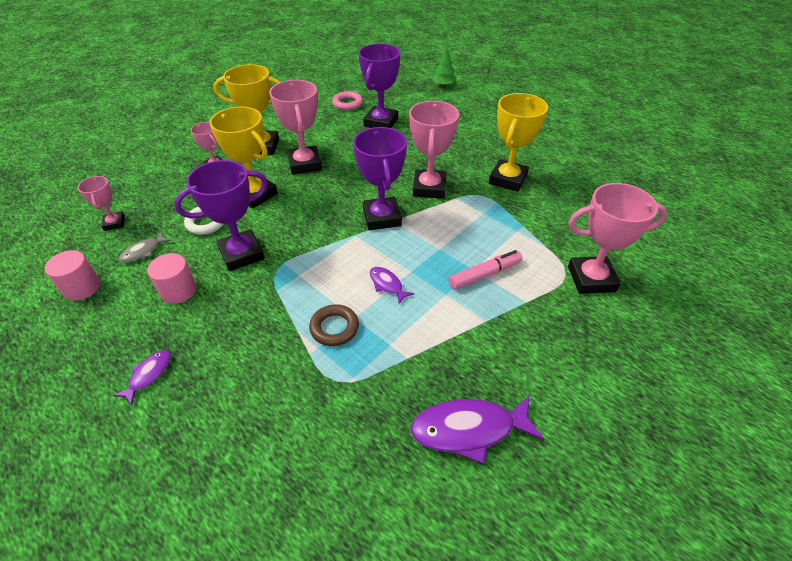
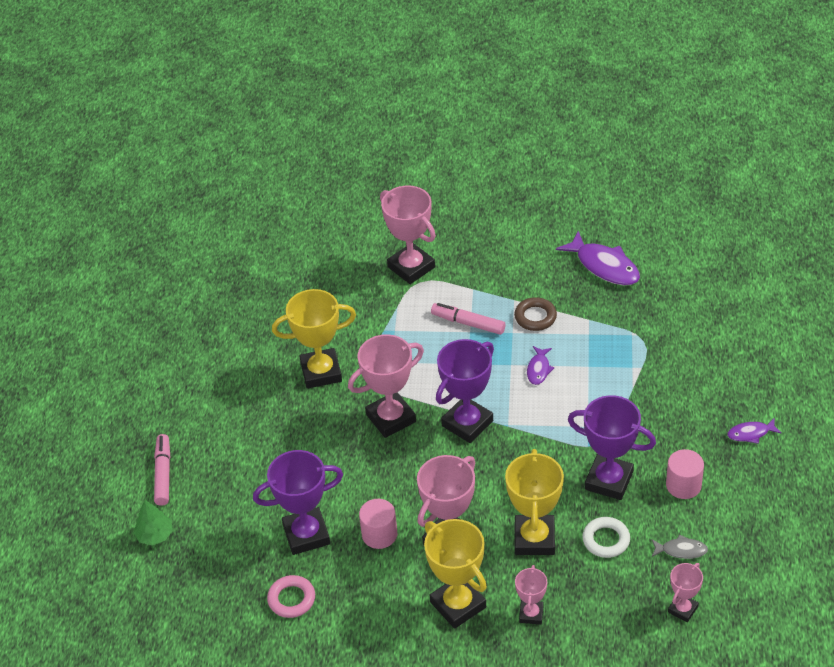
camera: 125 degrees left, 0 degrees up
pink cylinder [45,250,101,301] -> pink cylinder moved to [359,499,397,549]
brown ring [309,304,359,346] -> brown ring moved to [514,297,557,331]
none -> pink marker [154,434,170,506]

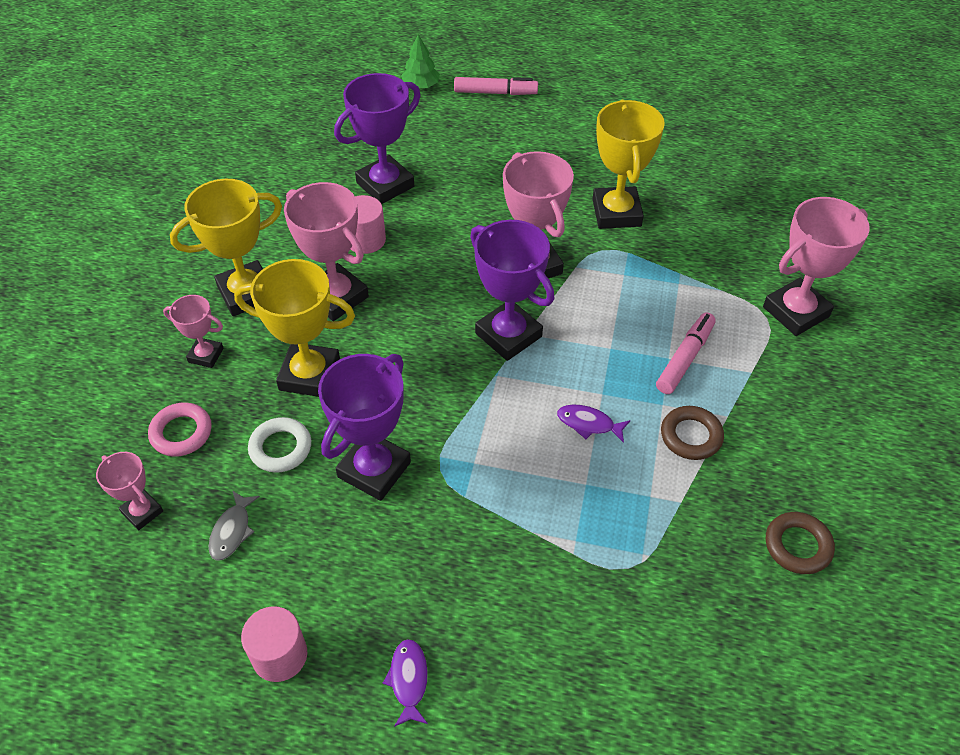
camera: 95 degrees right, 5 degrees up
purple trophy [253,450,343,555] -> purple trophy turned 60 degrees clockwise [334,73,421,204]
pink ring [267,575,315,618] -> pink ring moved to [148,402,212,457]
purple fish [556,231,640,285] -> brown ring [766,512,835,574]
pink cylinder [666,449,704,499] -> pink cylinder moved to [241,606,307,682]

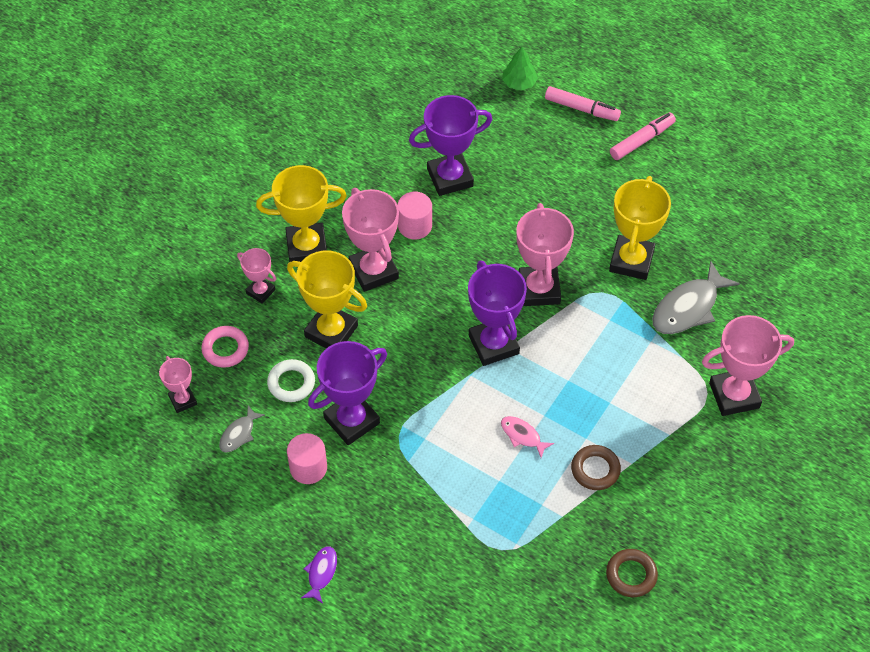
camera: 20 degrees right, 5 degrees up
pink cylinder [241,606,307,682] -> pink cylinder moved to [287,433,327,484]
purple fish [557,405,631,443] -> pink fish [501,416,554,458]
pink marker [656,312,716,394] -> pink marker moved to [610,112,676,160]
none -> grey fish [652,261,740,334]

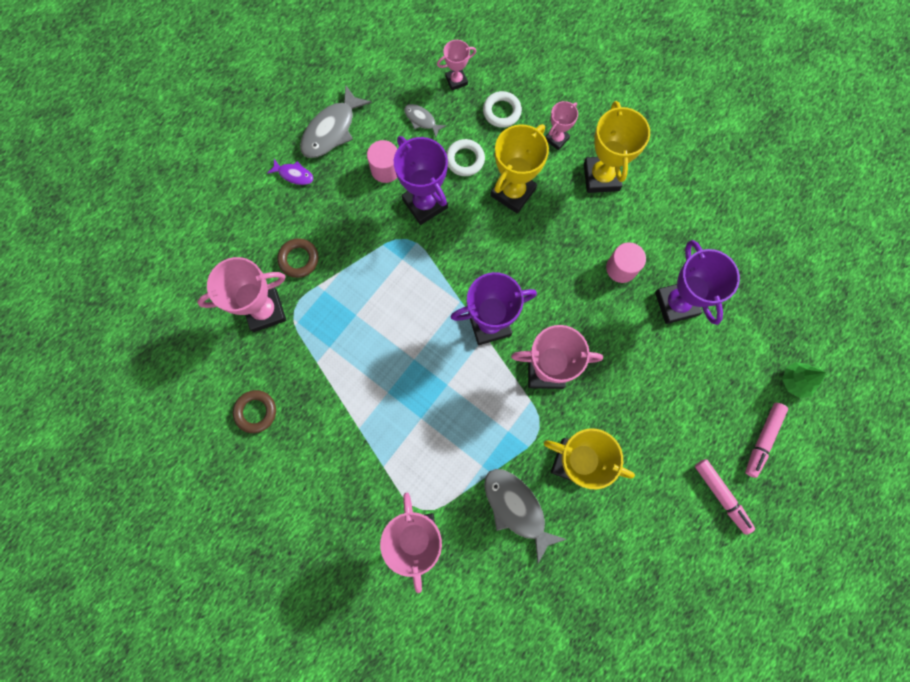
camera: 95 degrees right, 20 degrees up
pink ring [201,326,249,368] -> white ring [483,91,522,128]
pink trophy [342,188,399,292] -> pink trophy moved to [197,257,286,332]
pink fish [501,416,554,458] -> none
brown ring [571,445,621,490] -> brown ring moved to [277,238,318,278]
none -> grey fish [300,85,371,158]

